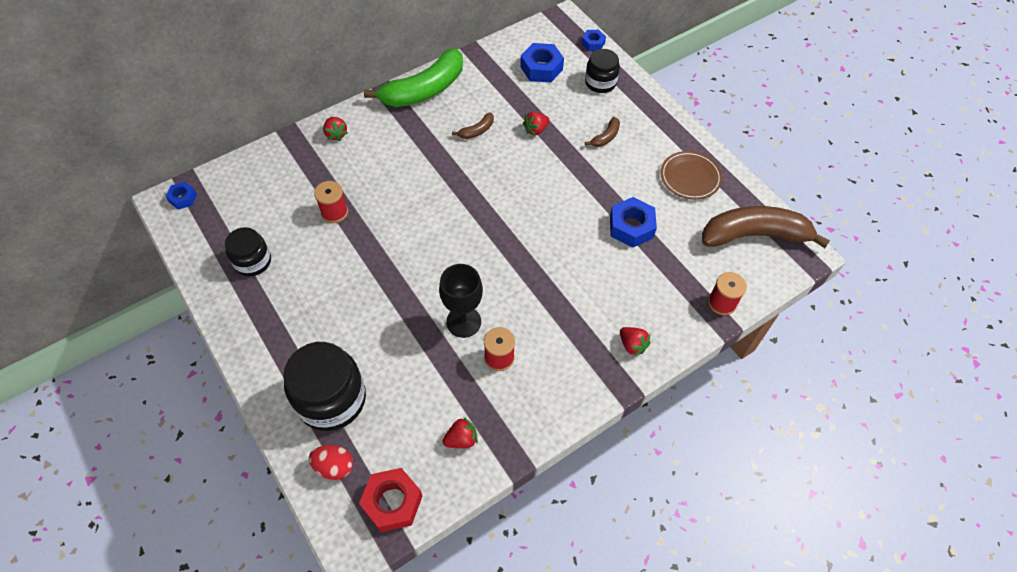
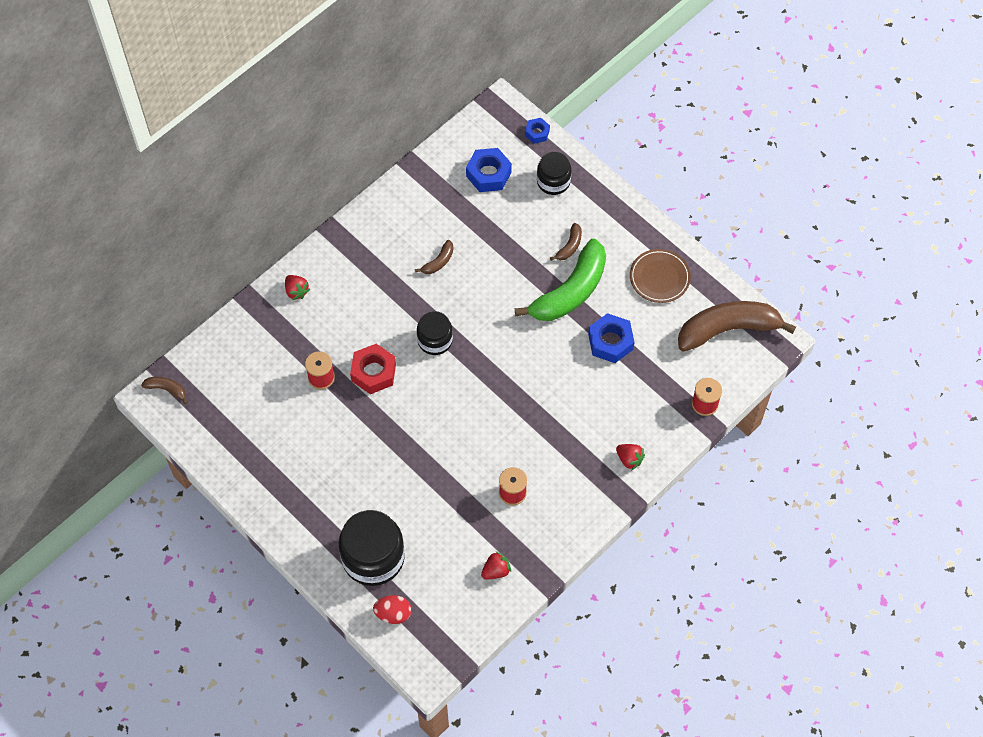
camera: 10 degrees left, 5 degrees up
blue nut [165,182,197,210] -> brown banana [141,377,188,404]
black jar [225,227,271,276] -> black jar moved to [417,311,453,355]
red nut [359,468,422,532] -> red nut moved to [350,344,396,394]
green banana [364,48,463,107] -> green banana moved to [515,239,606,321]
black goblet [439,264,483,338] -> none
red strawberry [523,112,549,136] -> none

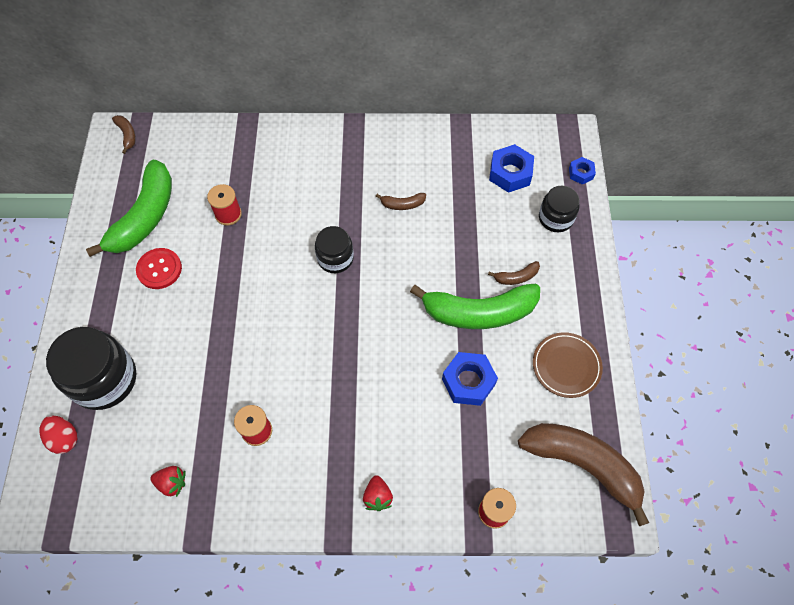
camera: 45 degrees right, 0 degrees up
red strawberry [285,275,310,300] -> none
red nut [350,344,396,394] -> none
none -> green banana [86,160,172,257]
none -> red button [136,248,182,289]

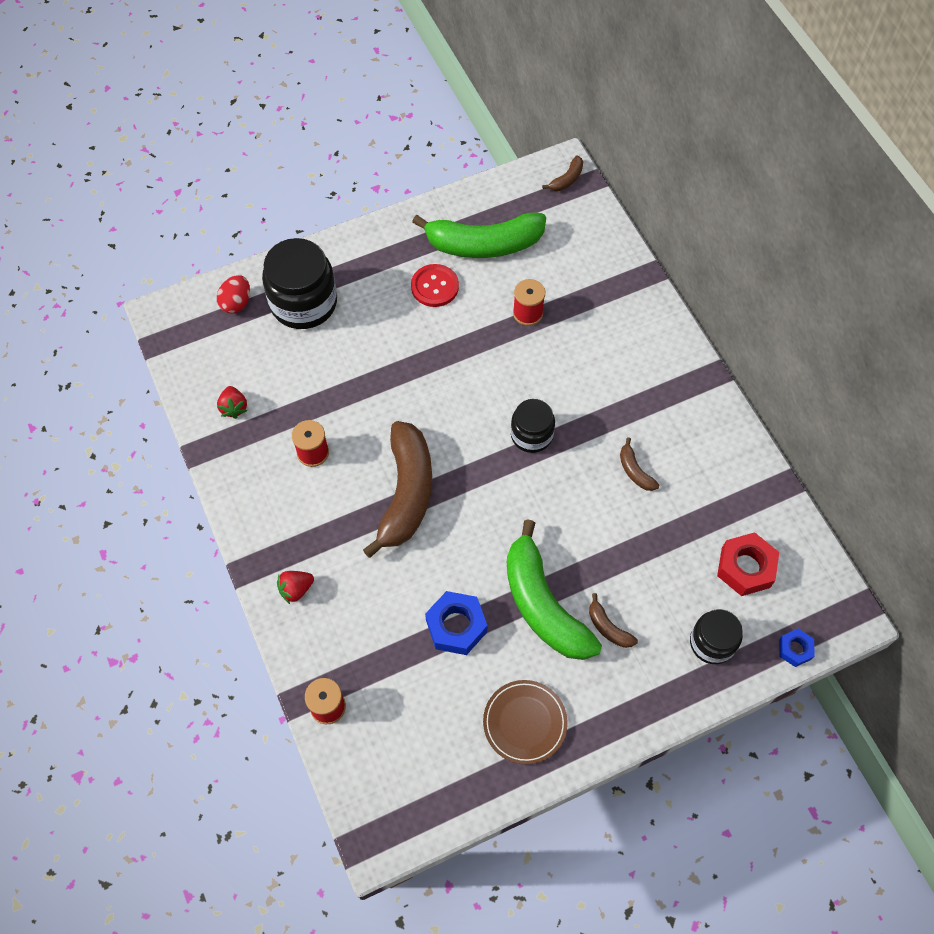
camera: 65 degrees right, 0 degrees up
blue nut [489,144,534,193] -> red nut [717,532,779,596]
brown banana [518,423,649,526] -> brown banana moved to [363,421,432,558]

